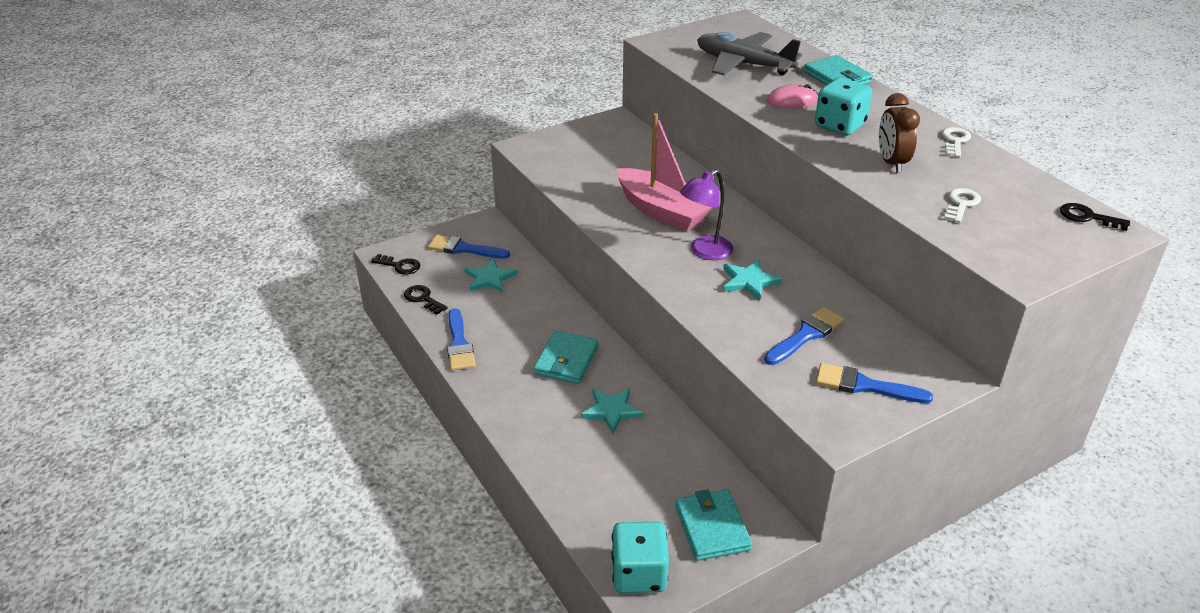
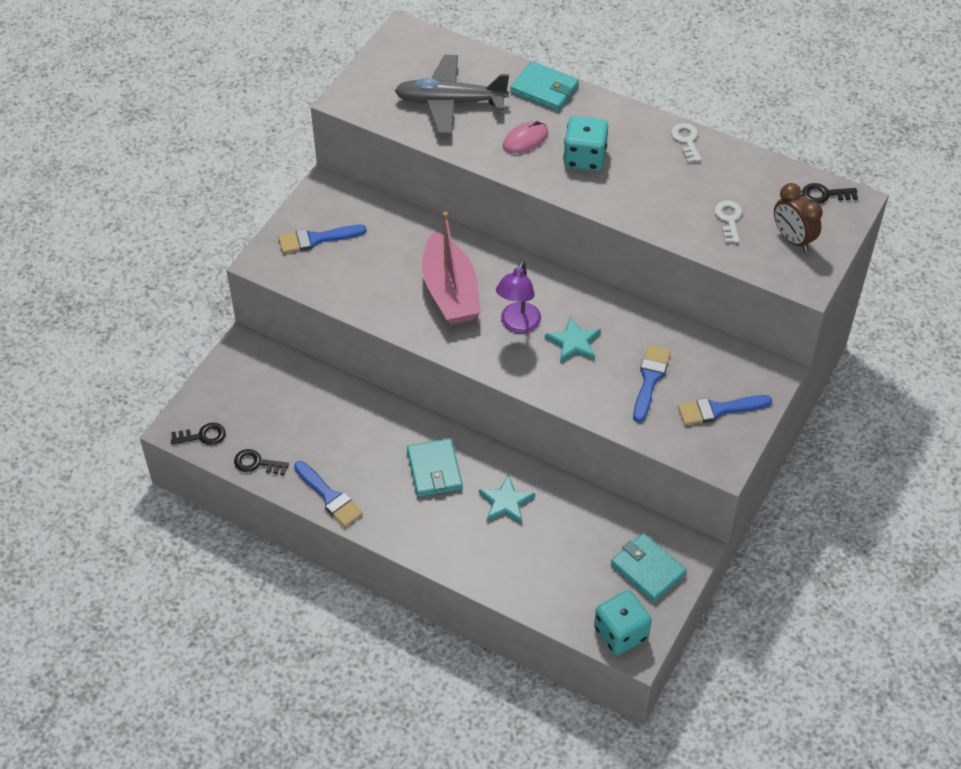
camera: 30 degrees left, 15 degrees up
blue brush [428,235,510,259] -> blue brush moved to [278,225,366,253]
turquoise star [465,258,517,293] -> none
pink boat [617,113,713,231] -> pink boat turned 60 degrees clockwise [422,212,481,325]
brown clock [879,93,920,173] -> brown clock moved to [774,183,823,252]

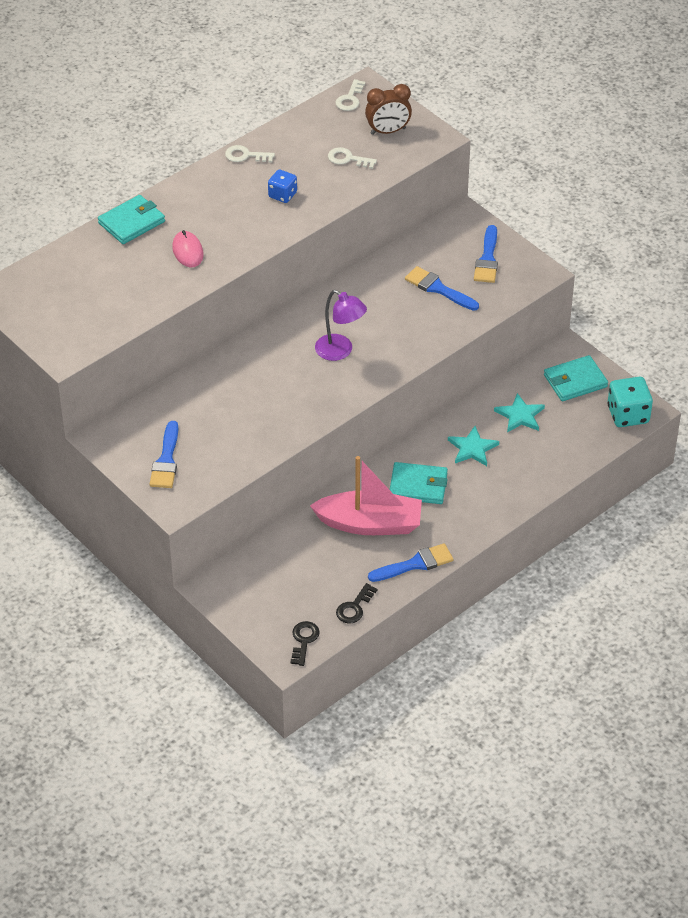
camera: 70 degrees left, 5 degrees down
grey plane [395,55,509,134] -> none
pink boat [422,212,481,325] -> pink boat moved to [310,456,422,535]
turquoise star [545,316,601,363] -> turquoise star moved to [494,393,545,432]
turquoise dice [563,116,608,171] -> none
black key [802,183,858,204] -> white key [335,79,366,111]
none -> blue dice [268,169,297,203]

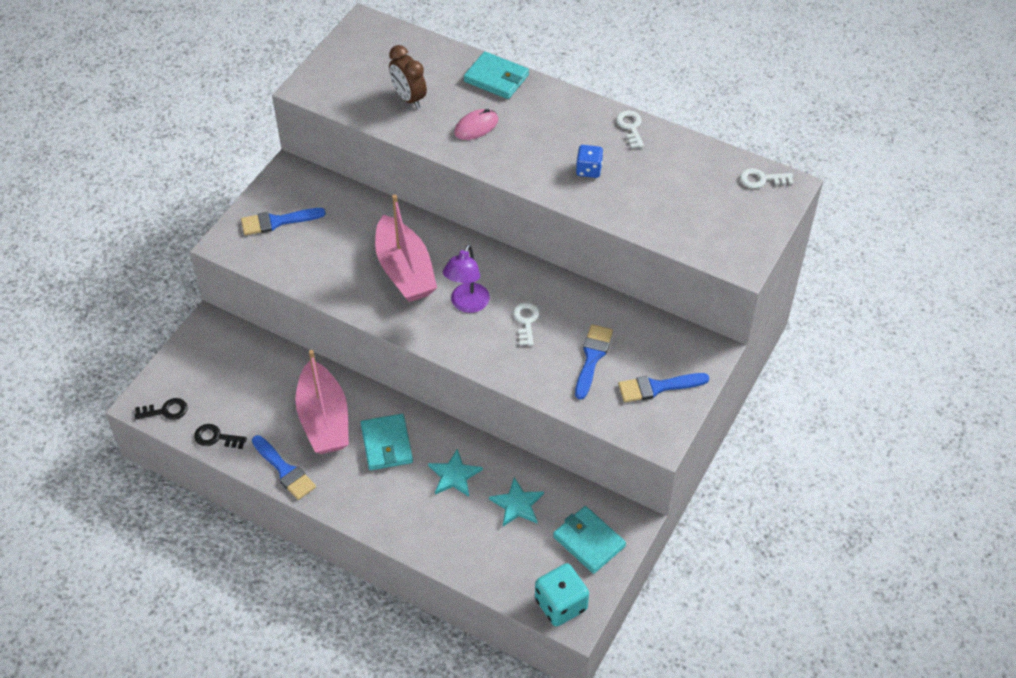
camera: 70 degrees right, 5 degrees up
white key [328,147,377,169] -> white key moved to [513,302,539,346]
brown clock [365,84,412,135] -> brown clock moved to [389,45,427,109]
none -> pink boat [375,195,437,302]

